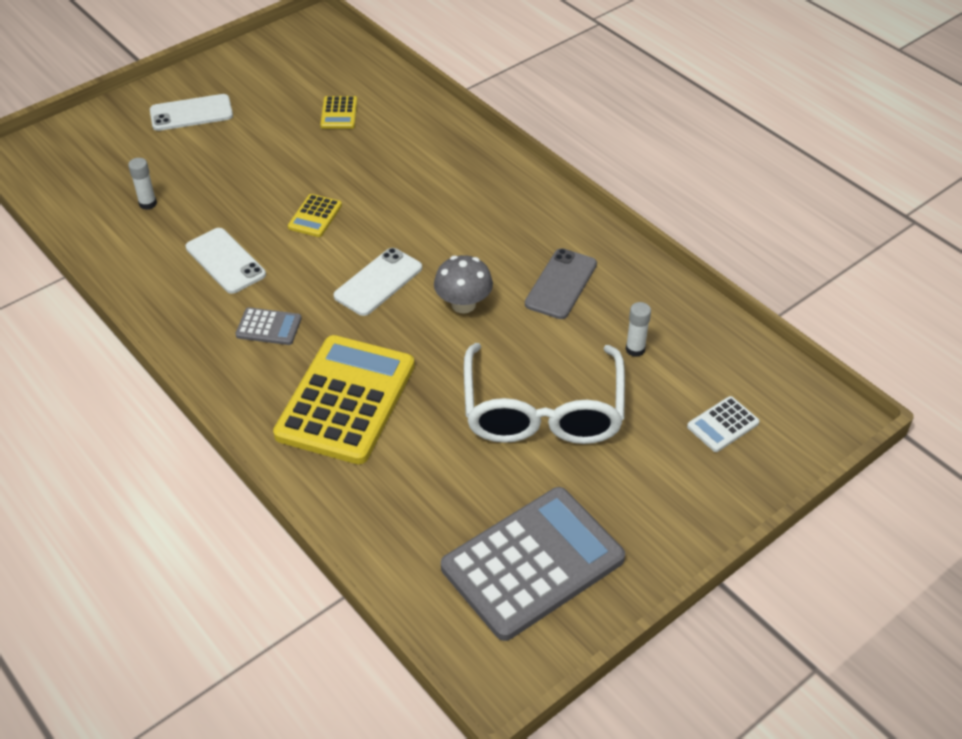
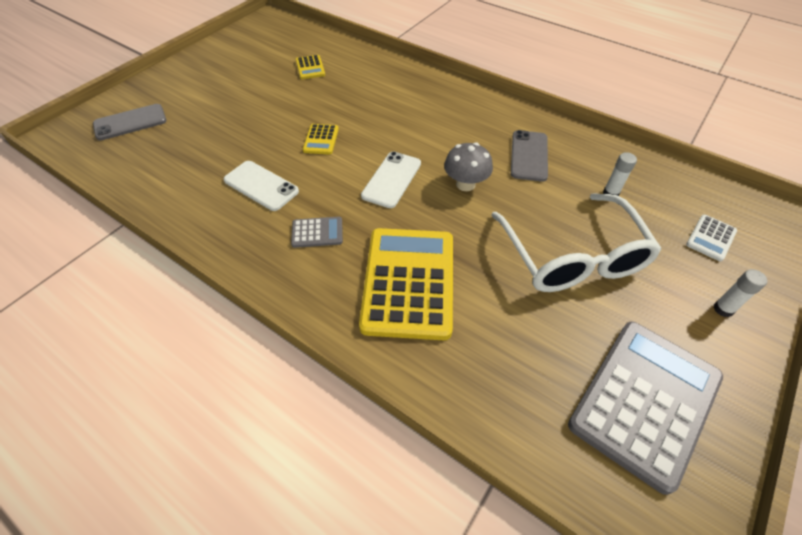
camera: 15 degrees left, 5 degrees up
white glue stick [128,158,157,210] -> white glue stick moved to [713,269,768,317]
white phone [150,94,233,131] -> none
none -> grey phone [93,104,167,140]

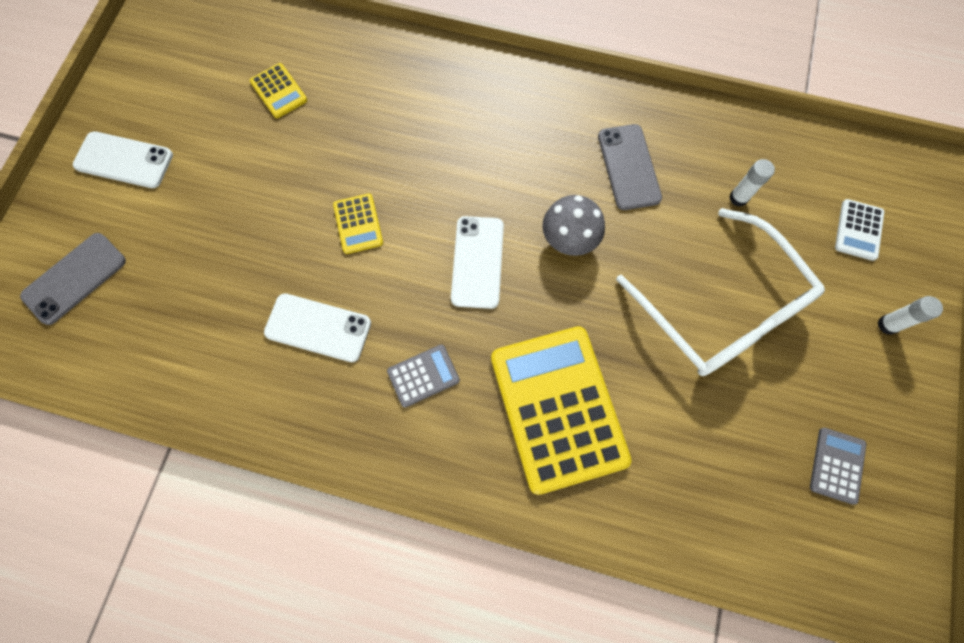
camera: 20 degrees left, 20 degrees up
grey calculator [568,322,723,495] -> grey calculator [810,428,866,505], size x0.43
none -> white phone [73,131,173,188]

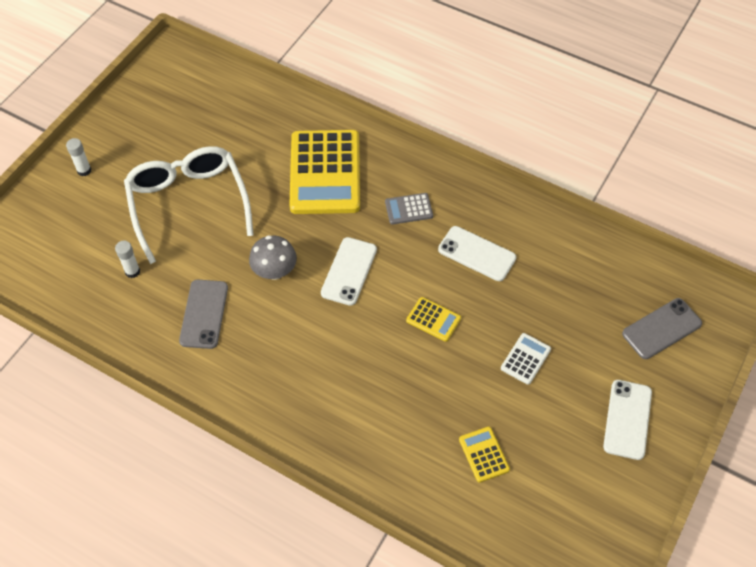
camera: 165 degrees left, 15 degrees down
white phone [73,131,173,188] -> white phone turned 75 degrees clockwise [603,380,652,460]
yellow calculator [333,194,383,254] -> yellow calculator turned 120 degrees clockwise [406,297,461,342]
grey calculator [810,428,866,505] -> none
white calculator [835,199,884,261] -> white calculator moved to [501,333,551,385]

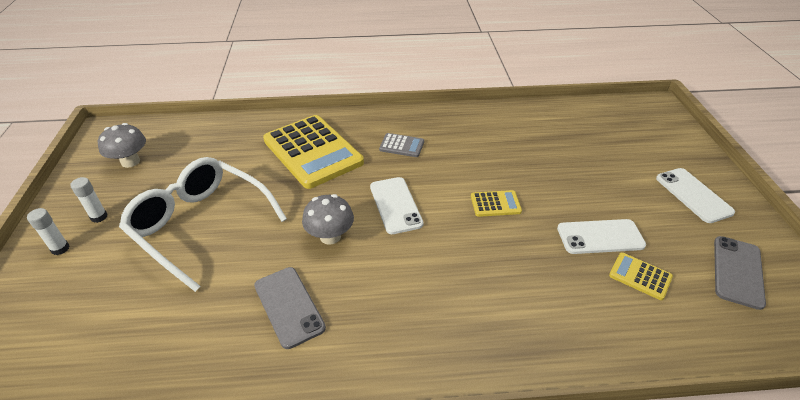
camera: 35 degrees left, 15 degrees down
white glue stick [115,241,140,278] -> white glue stick moved to [70,177,107,223]
grey calculator [385,193,433,225] -> grey calculator turned 120 degrees counterclockwise [379,133,424,157]
white phone [438,226,516,281] -> white phone moved to [557,219,646,254]
white calculator [501,333,551,385] -> none
grey phone [622,298,702,359] -> grey phone moved to [714,236,766,310]
none -> grey mushroom [98,123,146,168]

